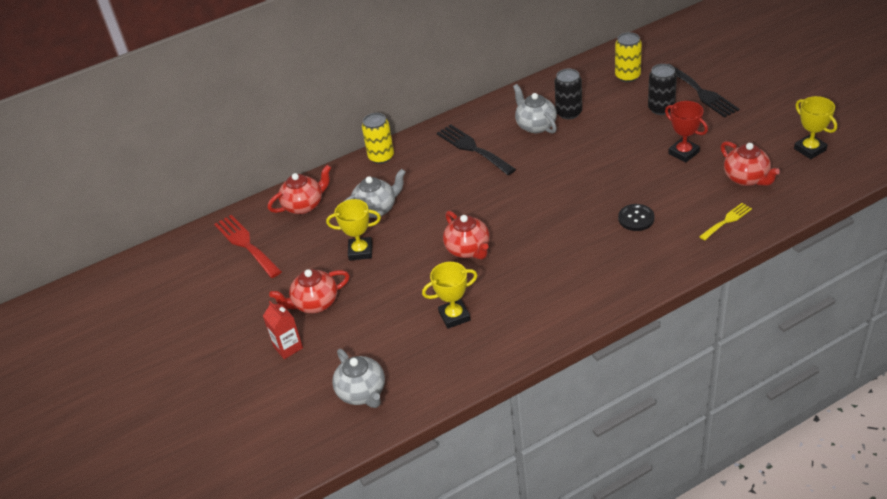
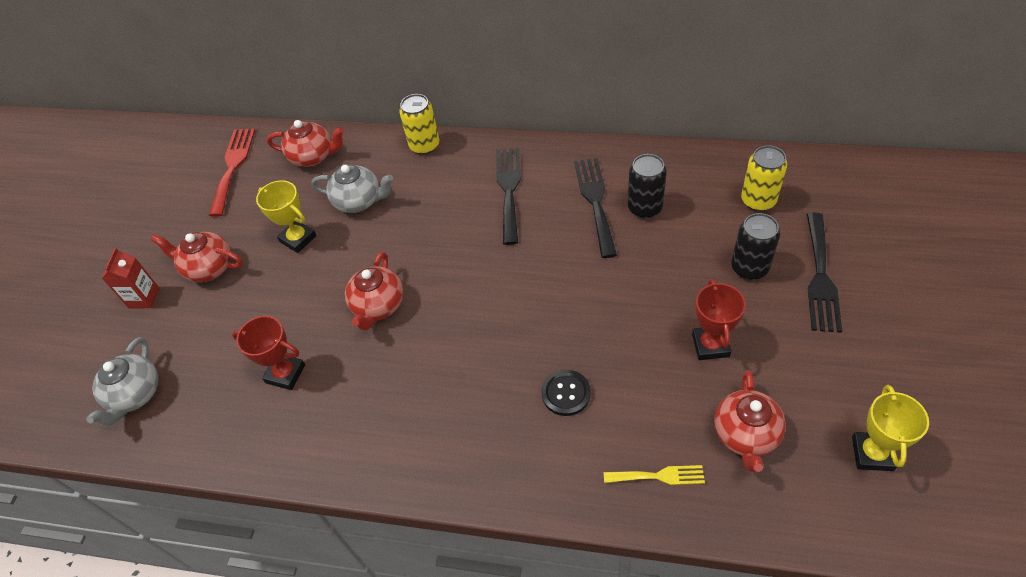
camera: 40 degrees right, 10 degrees up
yellow trophy [422,262,478,329] -> red trophy [232,316,305,390]
grey teapot [513,84,557,134] -> black fork [574,158,617,258]

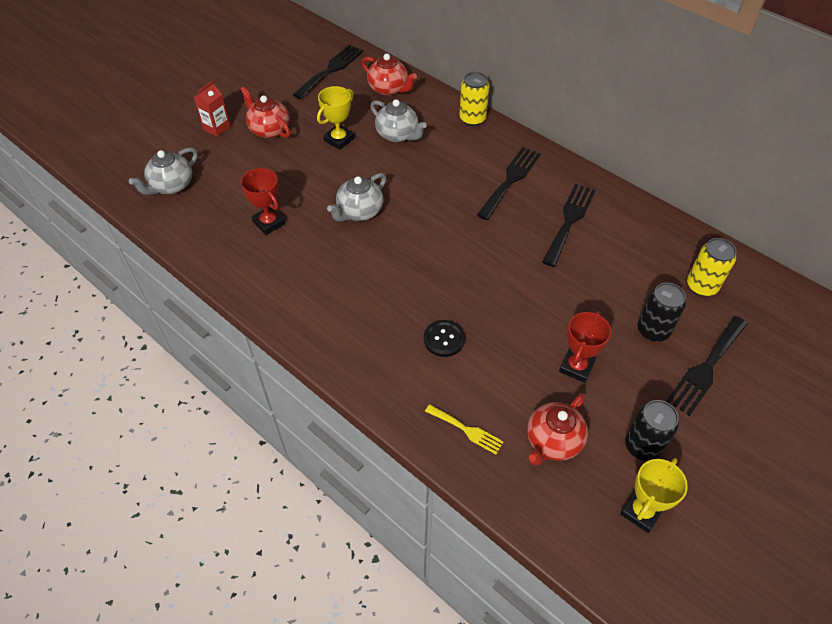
camera: 25 degrees right, 0 degrees up
red fork [209,128,255,217] -> black fork [293,45,363,99]
yellow trophy [256,180,316,253] -> yellow trophy turned 60 degrees clockwise [317,86,354,150]
red teapot [345,251,403,331] -> grey teapot [327,173,386,222]
black can [628,154,667,218] -> black can moved to [625,400,679,461]

